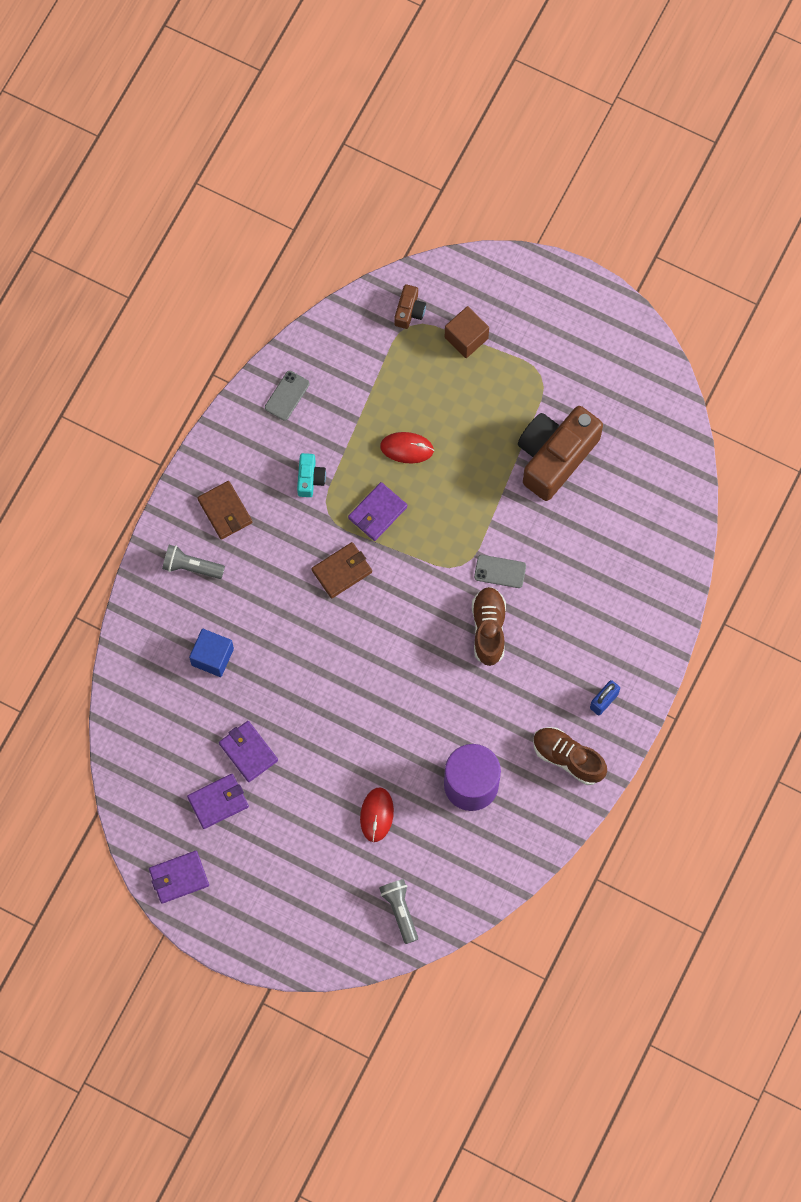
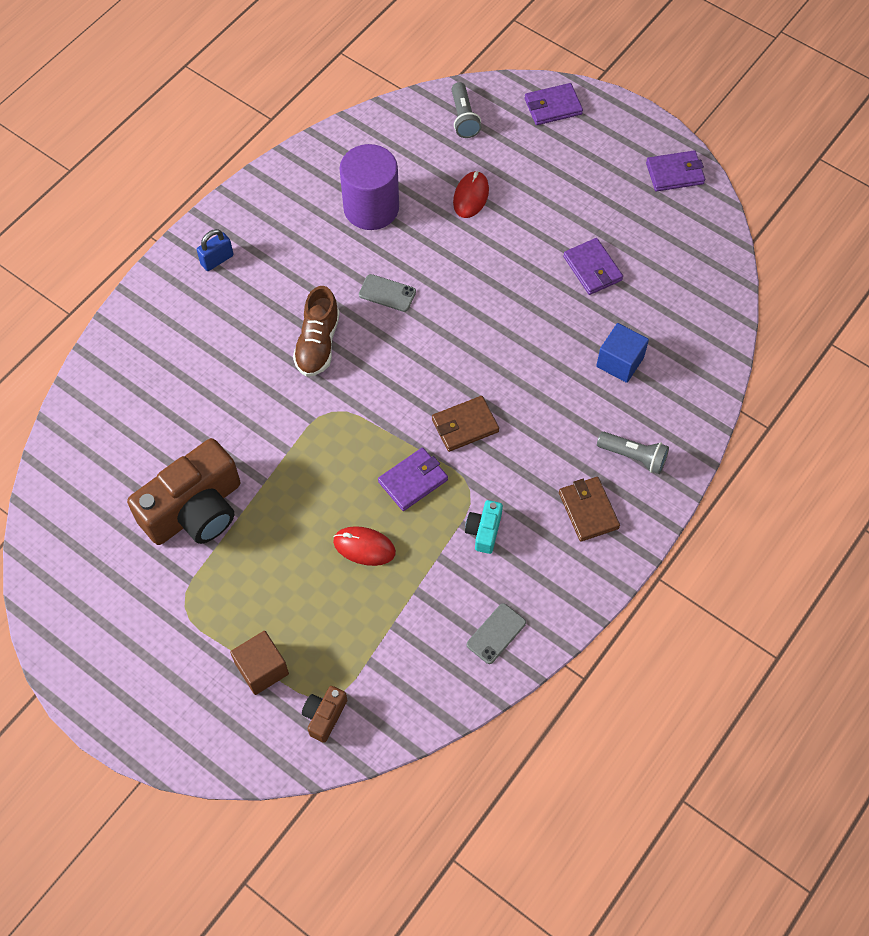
camera: 170 degrees left, 10 degrees down
purple wallet [187,774,249,829] -> purple wallet moved to [525,83,583,125]
grey phone [474,555,526,588] -> grey phone moved to [359,274,416,312]
brown shoe [533,727,607,785] -> none

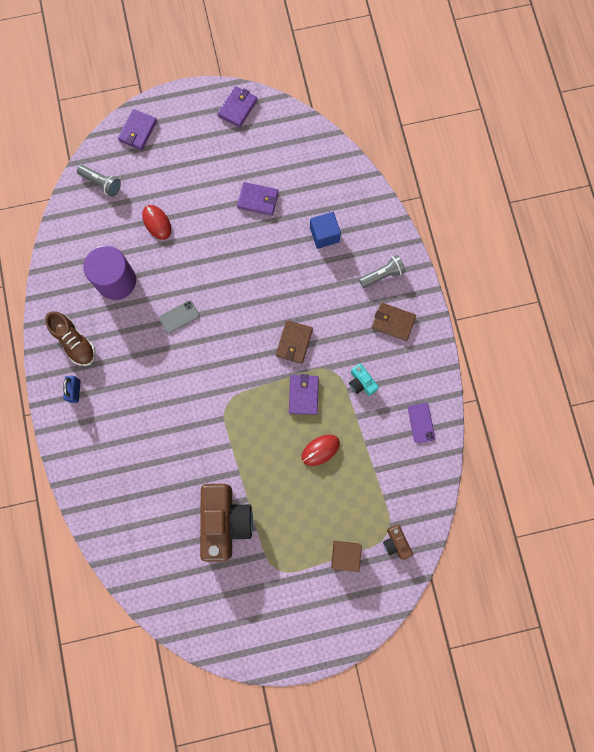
camera: 50 degrees left, 15 degrees up
brown shoe [293,286,340,377] -> brown shoe moved to [45,311,96,366]
grey phone [467,603,526,664] -> purple phone [408,403,435,443]

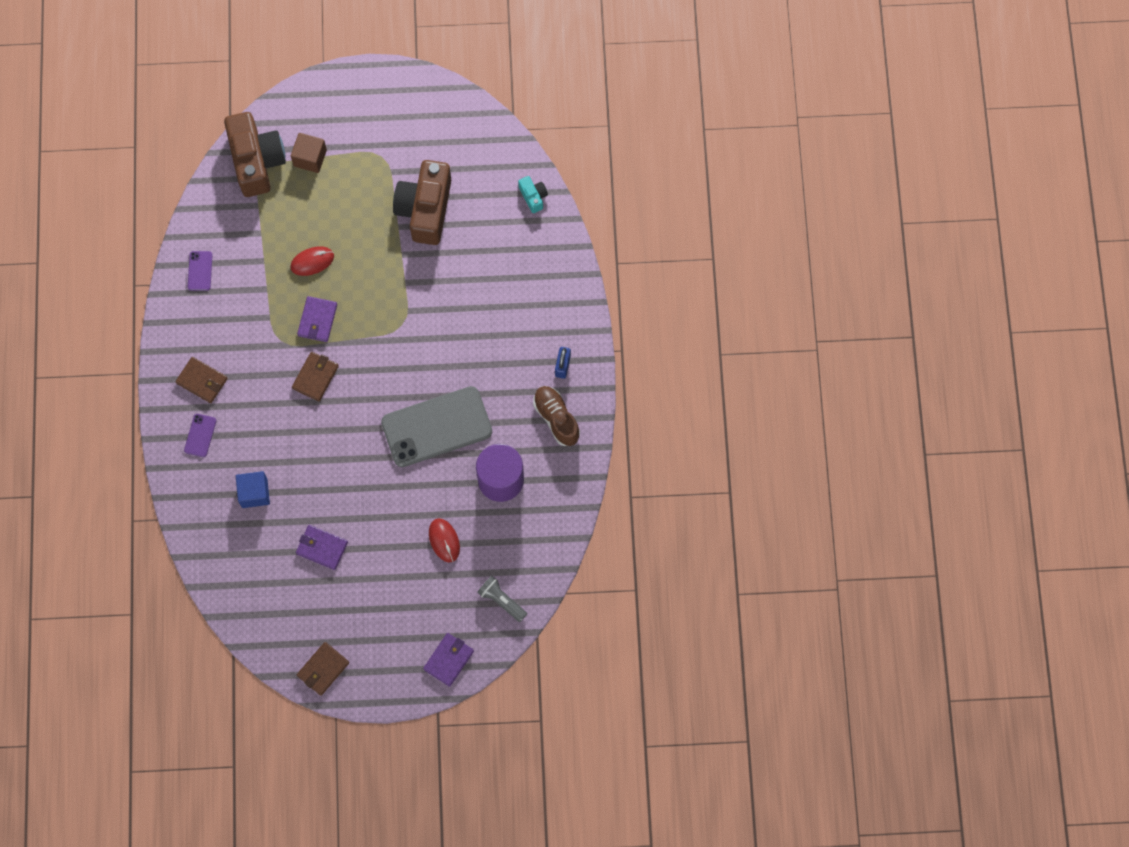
camera: 170 degrees left, 5 degrees down
grey phone [159,300,200,333] -> grey phone [381,386,492,467], size x2.44
purple wallet [217,86,257,128] -> brown wallet [297,642,349,696]
turquoise camera [349,363,379,396] -> turquoise camera moved to [518,176,548,213]
grey flashlight [359,255,406,288] -> purple phone [184,414,216,457]
brown camera [383,525,413,560] -> brown camera [224,112,286,197], size x2.25

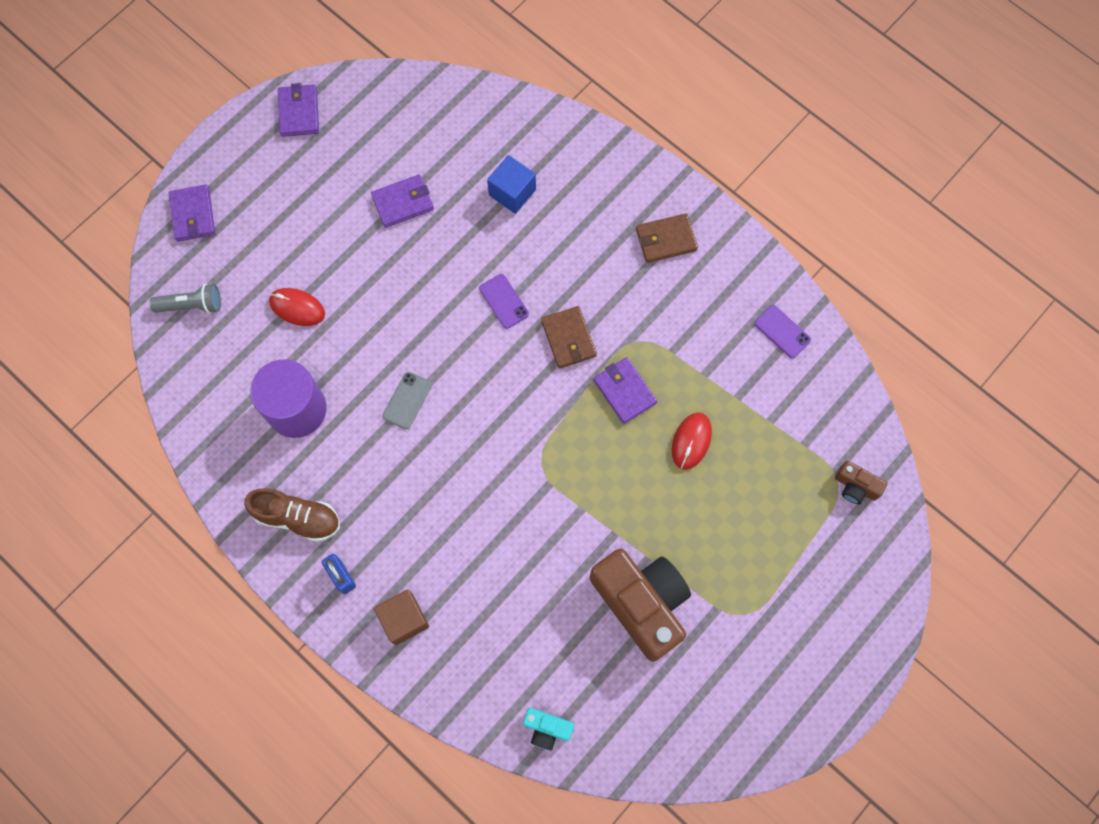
camera: 135 degrees right, 0 degrees up
purple phone [184,414,216,457] -> purple phone moved to [479,274,529,329]
brown camera [224,112,286,197] -> brown camera [835,461,888,504], size x0.44
brown cube [291,133,327,173] -> brown cube moved to [374,589,429,645]
brown wallet [297,642,349,696] -> purple wallet [278,83,319,137]
grey phone [381,386,492,467] -> grey phone [383,372,432,429], size x0.41

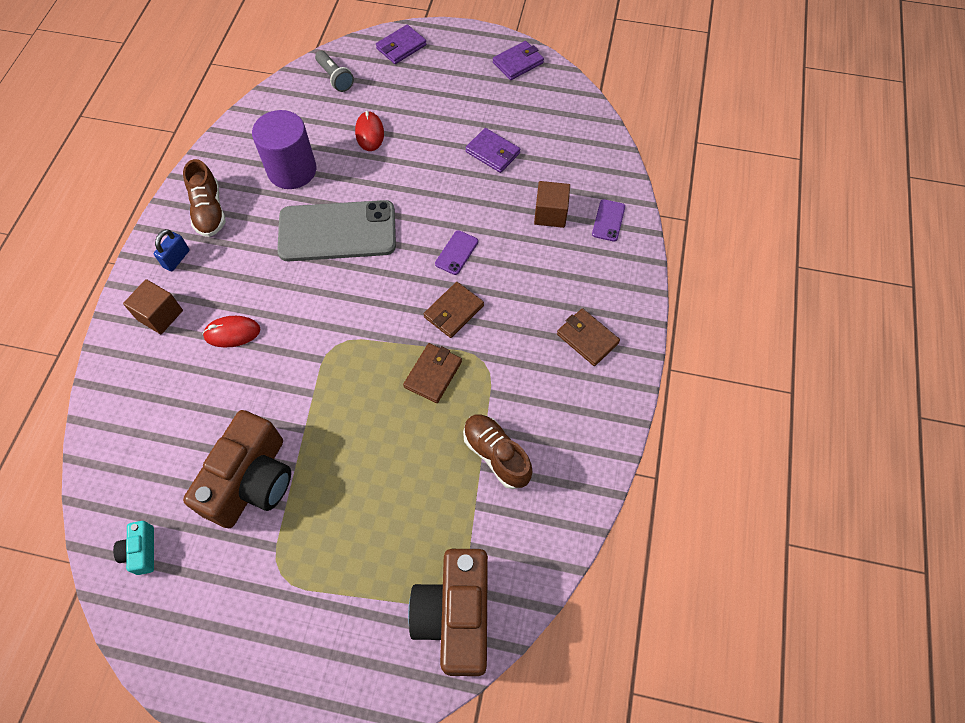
camera: 60 degrees right, 10 degrees down
grey phone [383,372,432,429] -> grey phone [277,200,396,261], size x2.44
blue cube [487,155,536,214] -> brown cube [534,181,570,228]
turquoise camera [523,708,574,750] -> turquoise camera moved to [113,521,154,575]
purple wallet [593,357,657,424] -> brown wallet [403,343,462,403]
red mouse [672,412,712,470] -> red mouse moved to [202,316,260,347]
purple phone [754,305,811,358] -> purple phone moved to [592,199,625,242]
brown camera [835,461,888,504] -> brown camera [408,549,488,676], size x2.25
none -> brown shoe [463,414,532,489]

